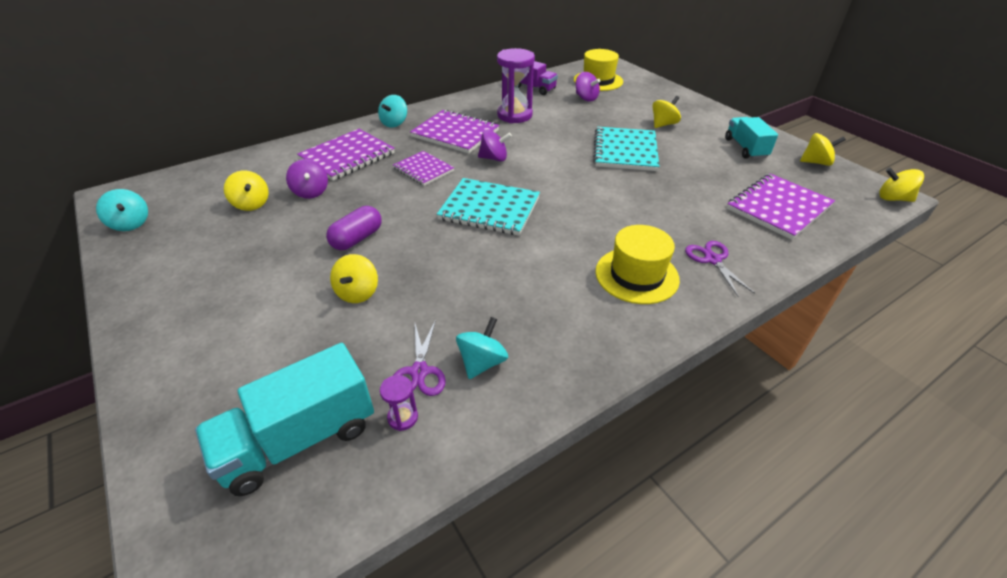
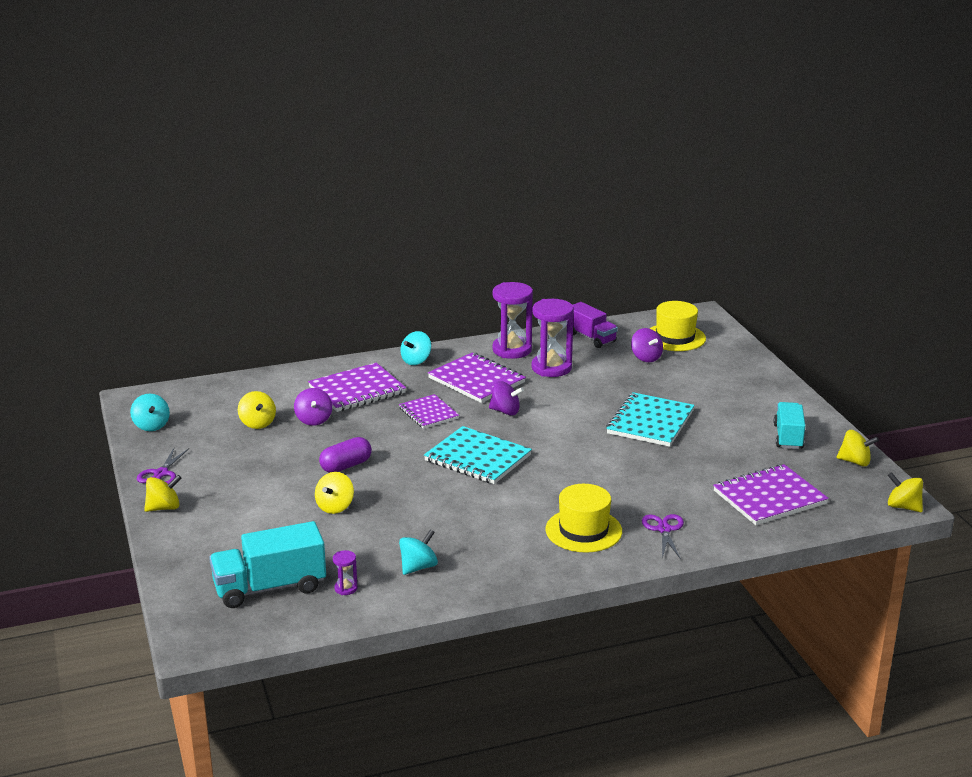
camera: 15 degrees right, 15 degrees down
purple scissors [393,320,446,396] -> purple scissors moved to [137,448,189,484]
yellow spinning top [652,96,681,128] -> yellow spinning top moved to [144,475,181,512]
none -> purple hourglass [492,282,533,359]

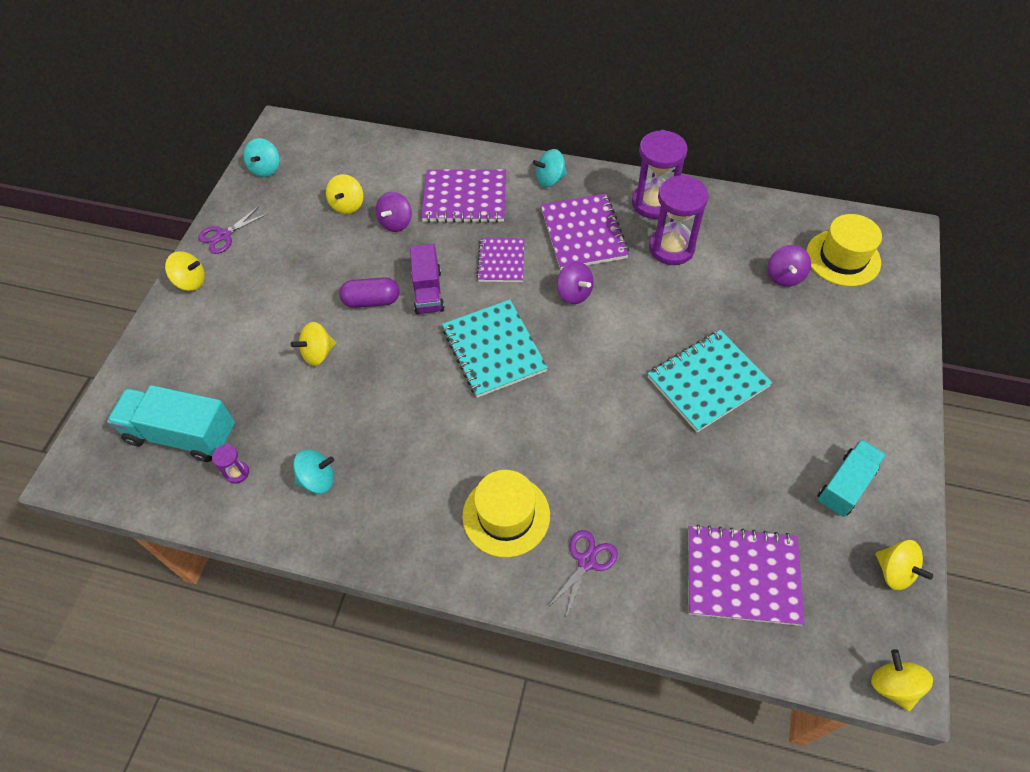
camera: 35 degrees right, 30 degrees up
purple truck [566,302,618,348] -> purple truck moved to [410,244,445,314]

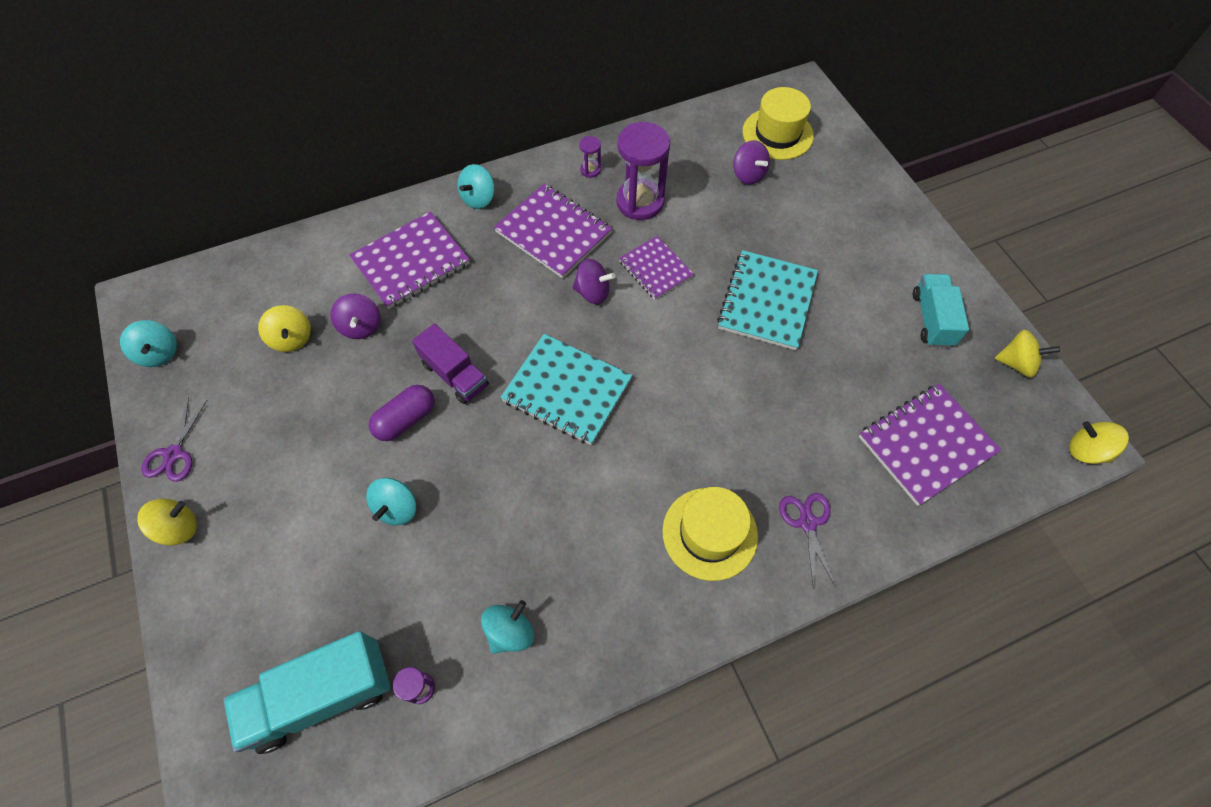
camera: 40 degrees left, 5 degrees up
yellow spinning top [291,322,336,366] -> turquoise spinning top [366,478,416,525]
purple notebook [476,238,525,282] -> purple notebook moved to [619,236,694,300]
purple hourglass [632,130,687,219] -> purple hourglass [579,136,601,178], size x0.44

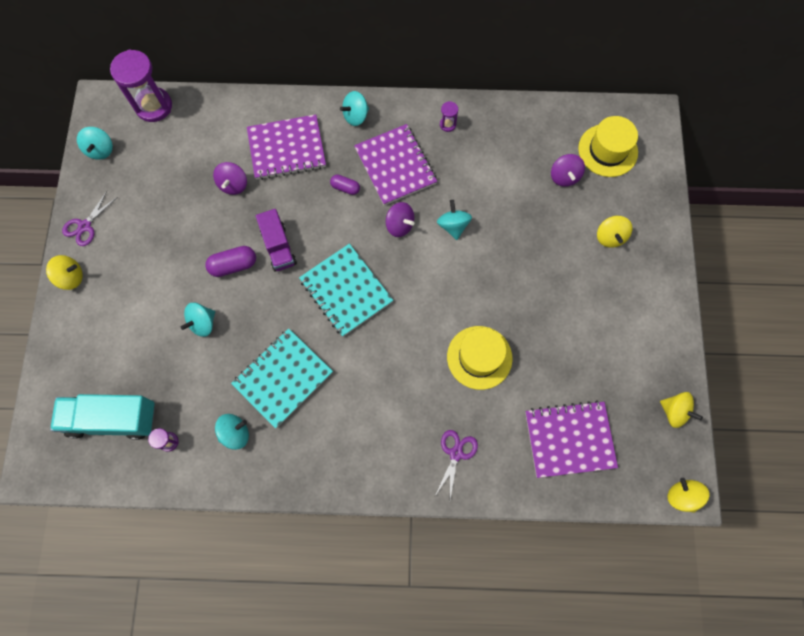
camera: 25 degrees right, 10 degrees up
yellow spinning top [258,305,311,352] -> yellow spinning top moved to [597,216,633,248]
purple hourglass [616,122,670,220] -> purple hourglass moved to [110,49,172,122]
purple notebook [619,236,694,300] -> turquoise spinning top [437,200,472,240]
yellow hat [662,487,758,581] -> yellow hat moved to [447,326,512,390]
turquoise notebook [717,250,818,350] -> turquoise notebook moved to [231,328,333,428]
turquoise truck [913,274,969,347] -> none
none -> purple capsule [330,174,360,195]

